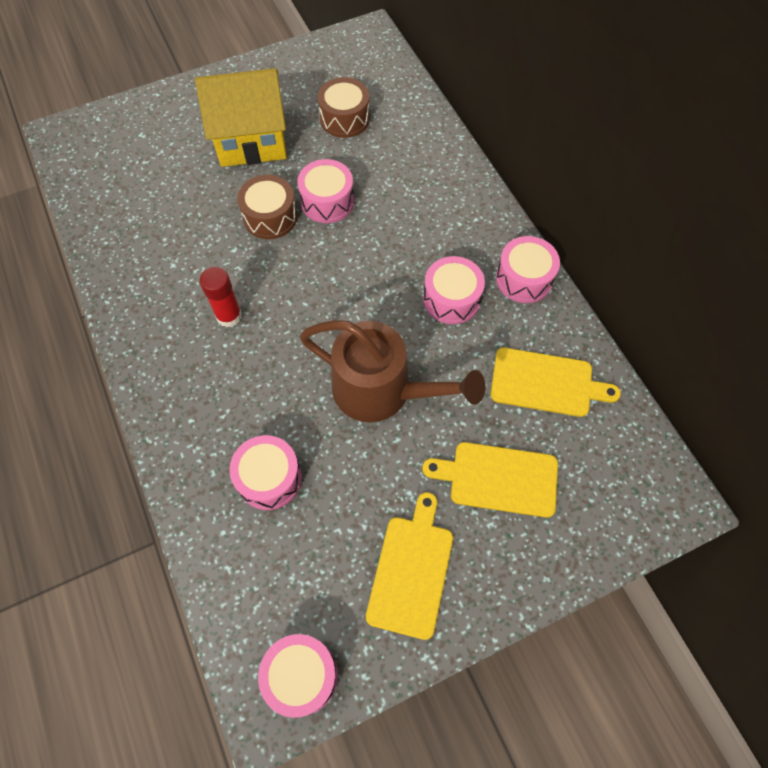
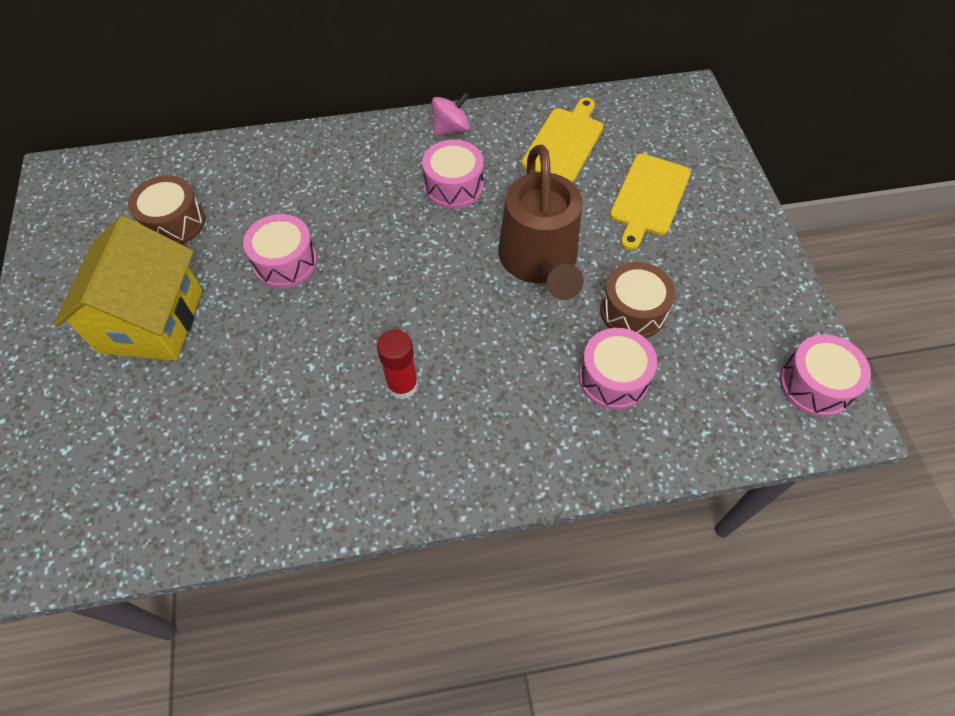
camera: 75 degrees left, 5 degrees down
brown drum [237,175,297,239] -> brown drum moved to [600,262,675,338]
brown watering can [300,320,485,422] -> brown watering can turned 135 degrees clockwise [498,145,584,300]
yellow cutting board [366,492,453,640] -> none
pink drum [496,236,560,303] -> pink spinning top [432,92,470,136]

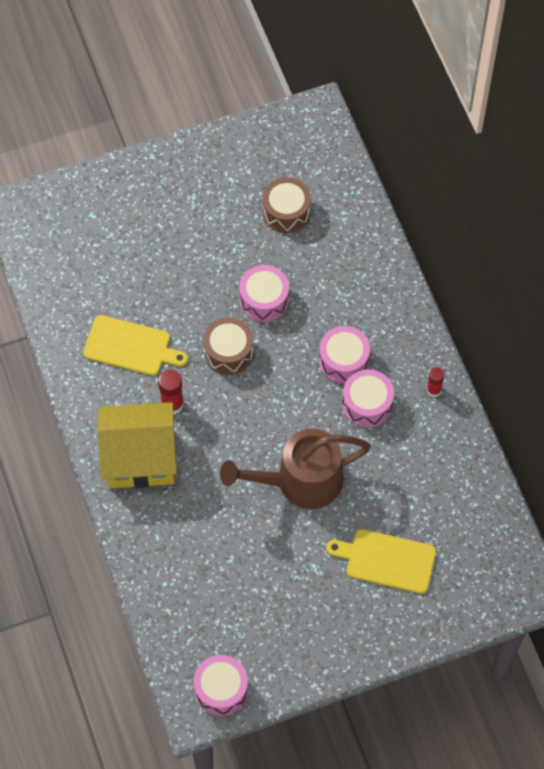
camera: 80 degrees right, 5 degrees up
yellow house [54,216,202,361] -> yellow house moved to [97,402,177,488]
pink spinning top [432,92,470,136] -> red glue stick [427,367,445,397]
yellow cutting board [521,98,603,183] -> yellow cutting board moved to [83,315,188,376]
pink drum [579,328,657,410] -> pink drum moved to [319,326,370,384]
brown drum [600,262,675,338] -> brown drum moved to [203,317,254,375]

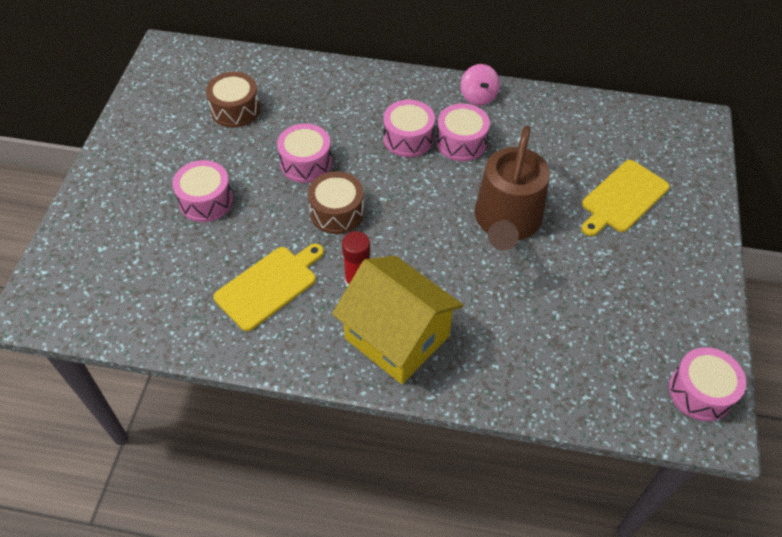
camera: 60 degrees left, 10 degrees down
yellow house [97,402,177,488] -> yellow house turned 75 degrees counterclockwise [332,256,463,384]
red glue stick [427,367,445,397] -> pink spinning top [461,64,500,106]
none -> pink drum [172,160,233,222]

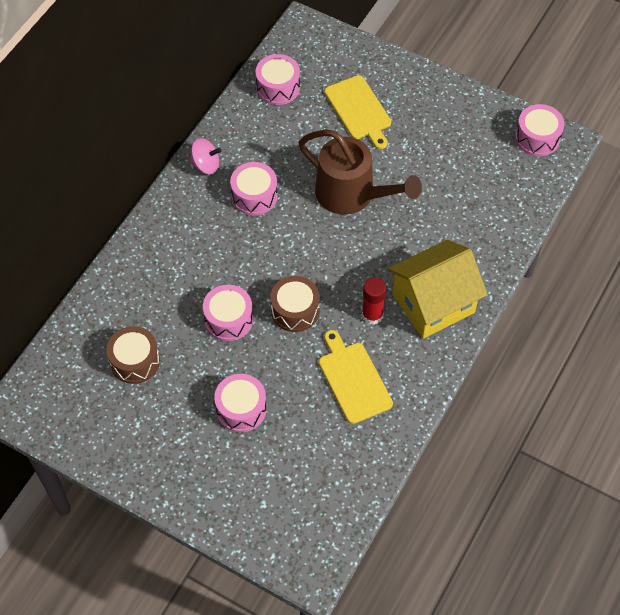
camera: 70 degrees left, 5 degrees up
pink drum [383,100,435,157] -> pink drum moved to [256,54,300,105]

